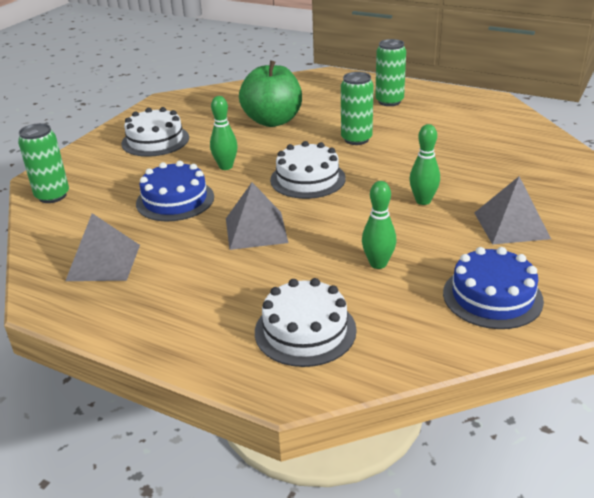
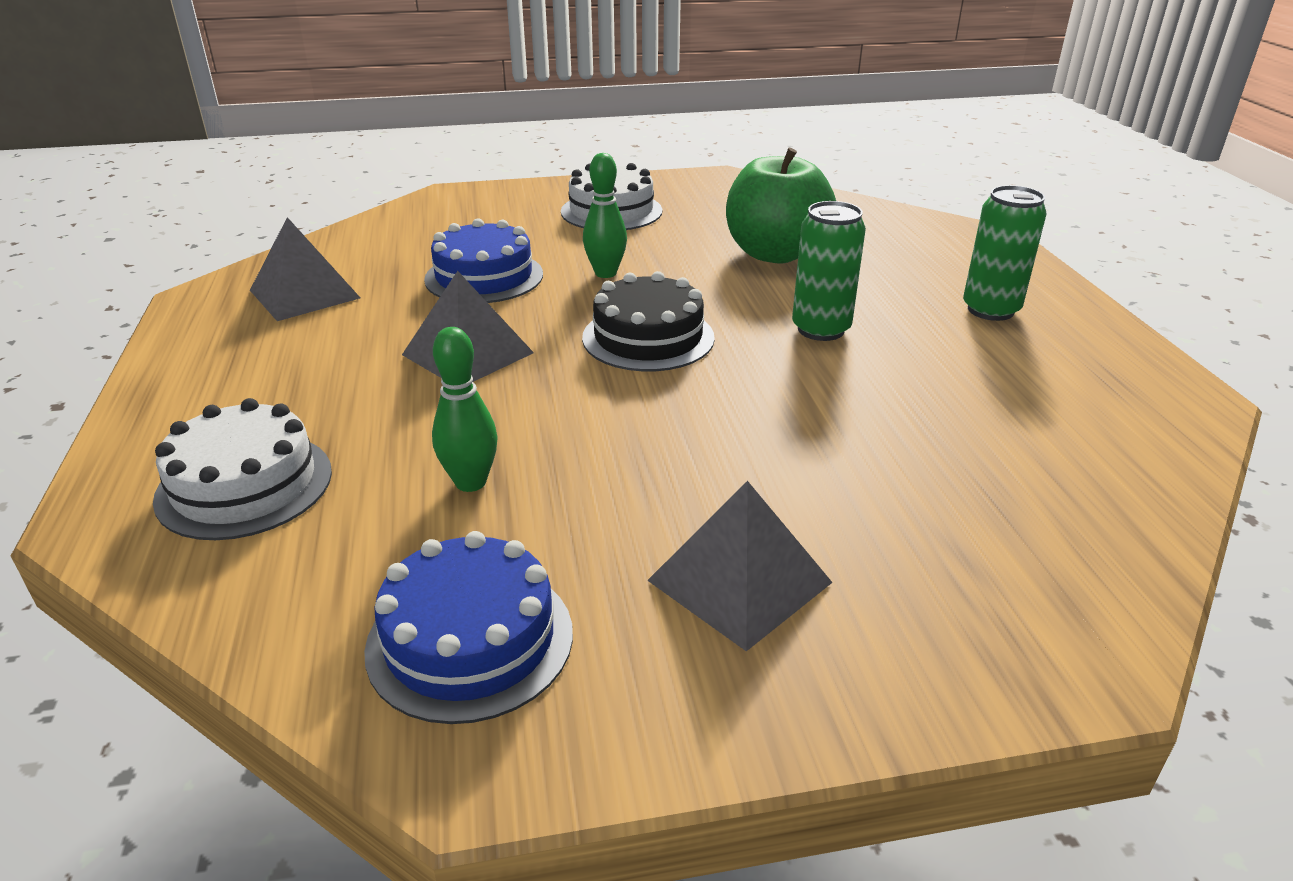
camera: 50 degrees right, 0 degrees up
green can [18,123,69,203] -> none
white cake [270,141,346,199] -> black cake [582,271,715,371]
green bowling pin [409,124,440,205] -> none

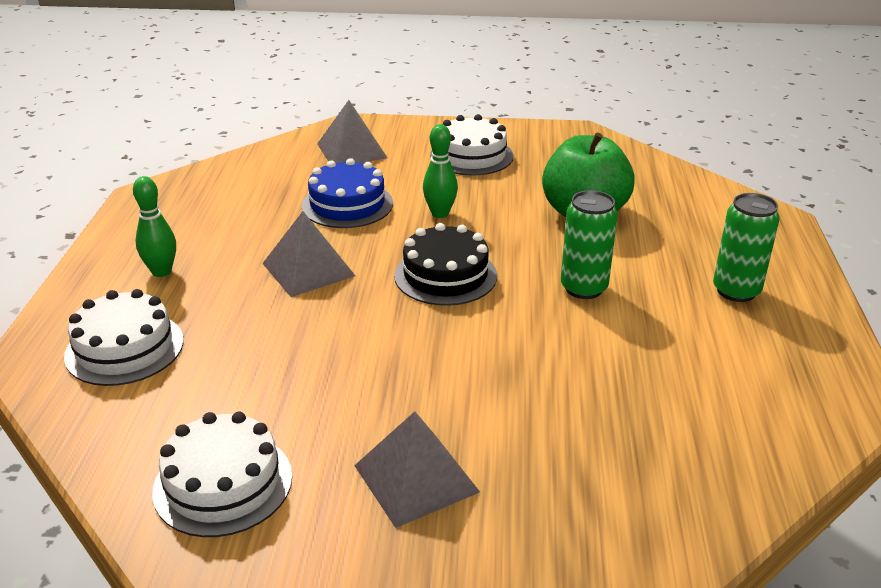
camera: 15 degrees right, 0 degrees up
grey pyramid [250,217,360,321] -> grey pyramid moved to [317,100,387,163]
blue cake [364,531,573,724] -> white cake [152,412,292,537]
green bowling pin [432,327,498,492] -> green bowling pin moved to [133,176,176,277]

